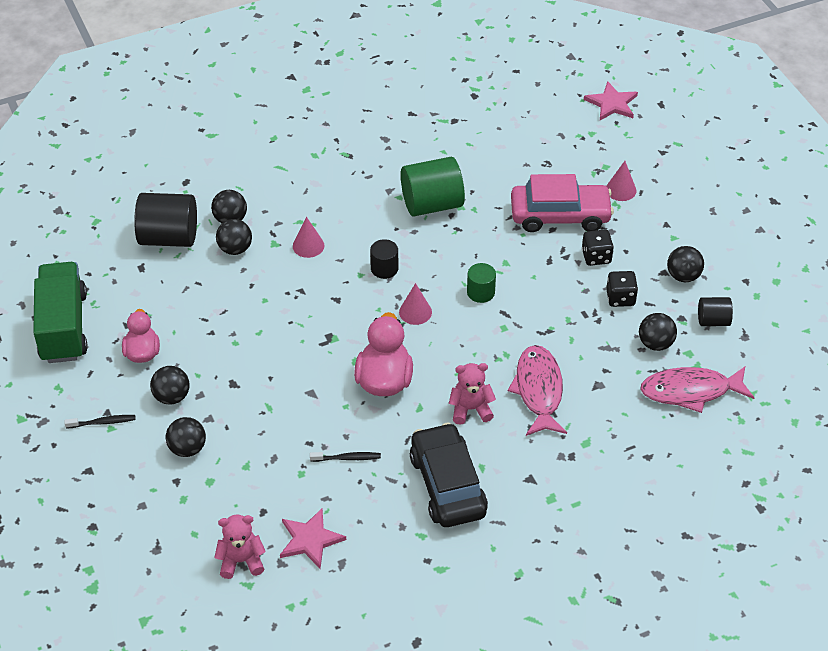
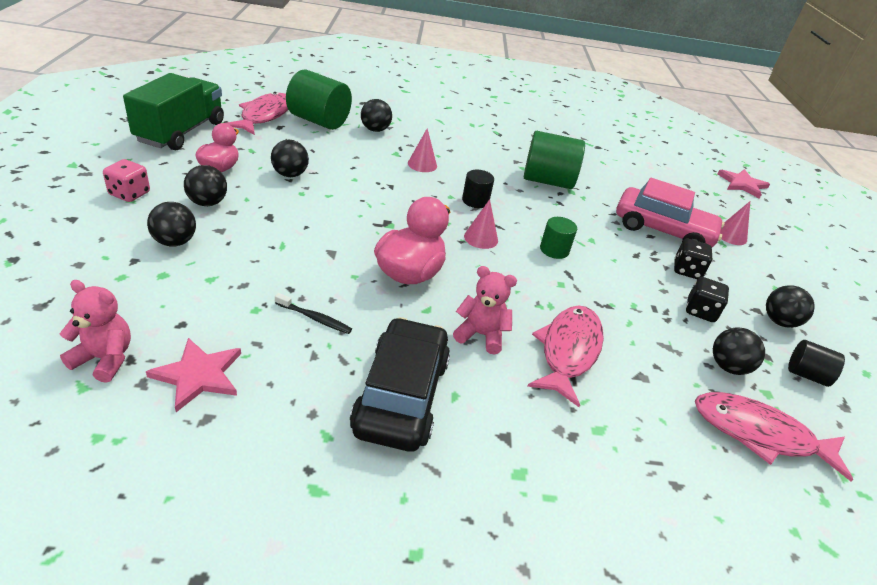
camera: 20 degrees right, 10 degrees down
black toothbrush [64,415,136,429] -> pink dice [103,159,150,202]
black cylinder [134,193,197,247] -> green cylinder [286,70,352,130]
black ball [216,219,252,255] -> black ball moved to [271,140,309,177]
none -> pink fish [226,92,288,135]

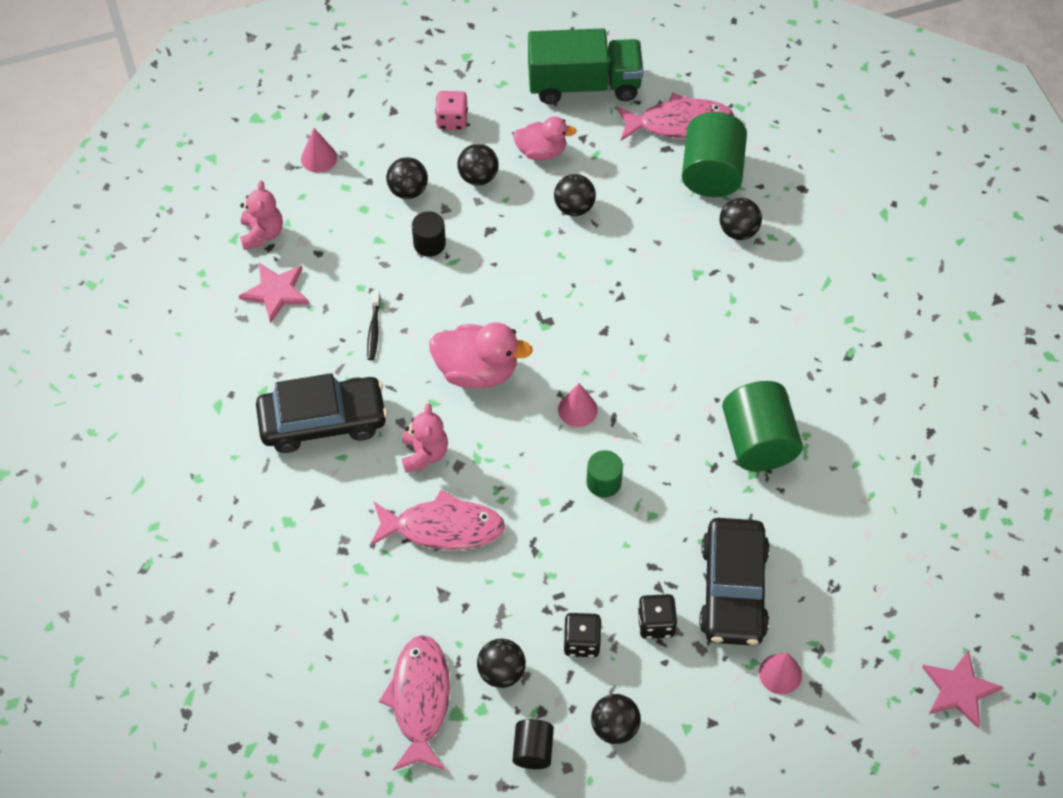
camera: 75 degrees right, 20 degrees up
pink cone [408,128,437,172] -> pink cone moved to [301,128,337,173]
black cylinder [462,170,494,208] -> black cylinder moved to [412,211,446,257]
pink car [616,177,725,247] -> black car [699,518,770,646]

